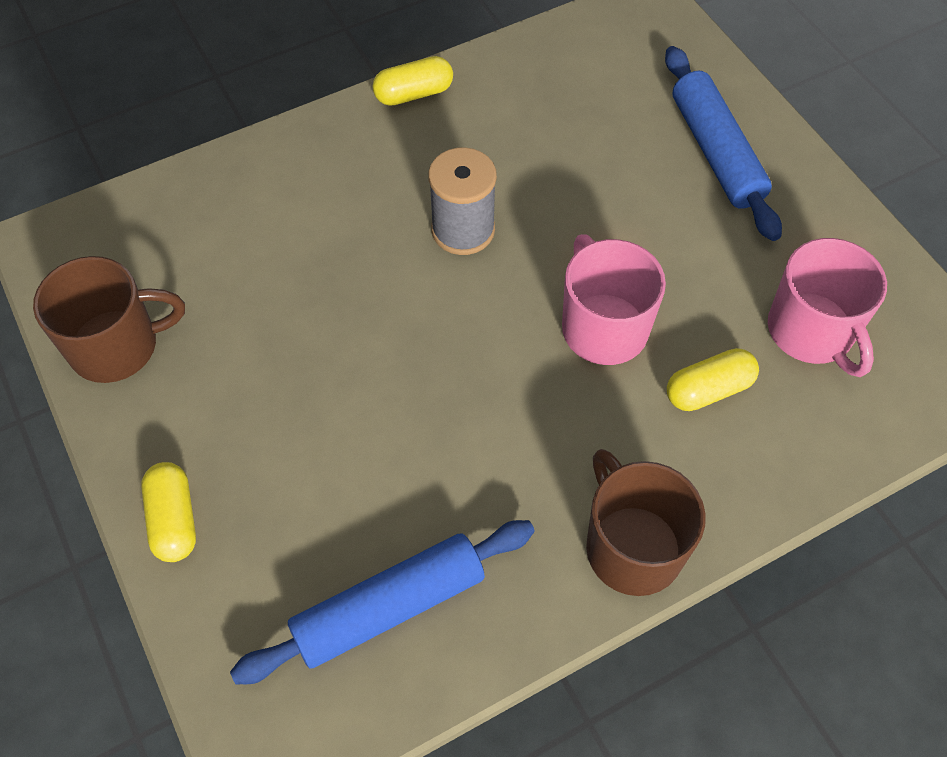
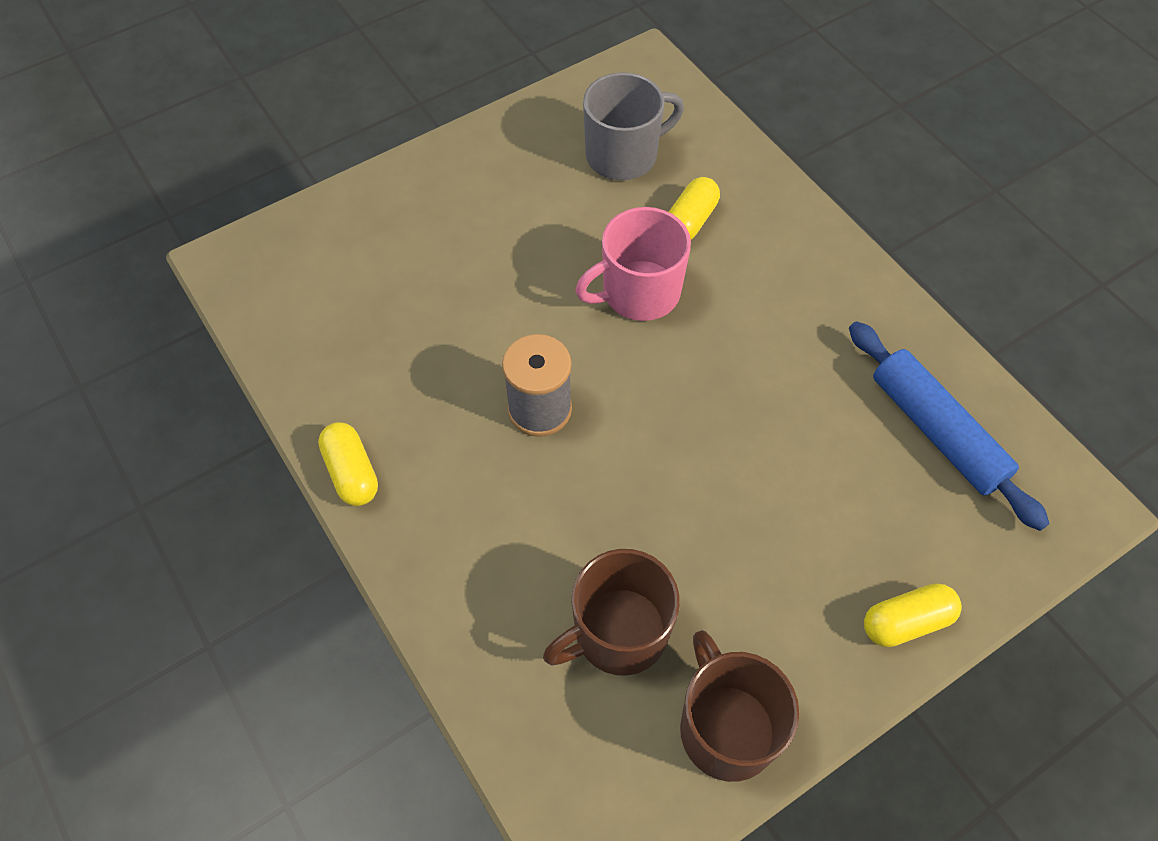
camera: 95 degrees left, 0 degrees up
brown mug [586,449,706,596] -> brown mug moved to [543,549,680,676]
blue rolling pin [665,46,782,241] -> none
yellow capsule [667,348,759,411] -> yellow capsule turned 60 degrees clockwise [669,177,720,240]
pink mug [768,238,887,377] -> grey mug [583,72,684,180]

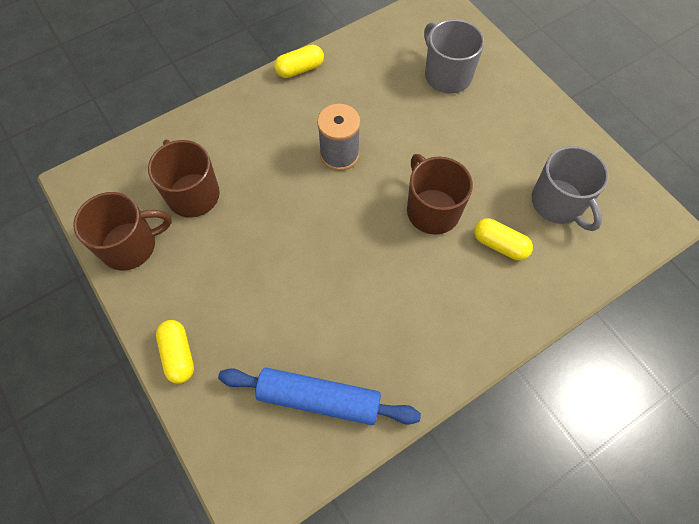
camera: 90 degrees right, 5 degrees up
pink mug [575,207,691,321] -> brown mug [407,154,473,235]
blue rolling pin [849,321,1050,531] -> blue rolling pin turned 45 degrees clockwise [218,368,421,425]
none -> grey mug [424,19,484,93]

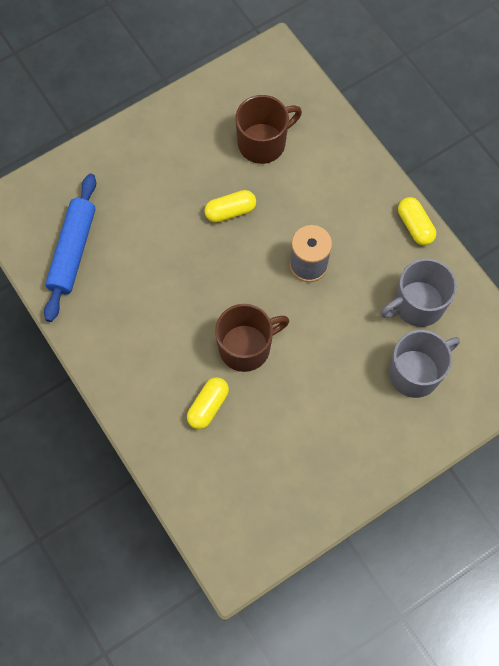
camera: 90 degrees right, 5 degrees up
brown mug [73,192,172,271] -> none
yellow capsule [156,320,194,384] -> yellow capsule moved to [204,190,256,223]
grey mug [532,146,609,231] -> grey mug moved to [380,258,457,327]

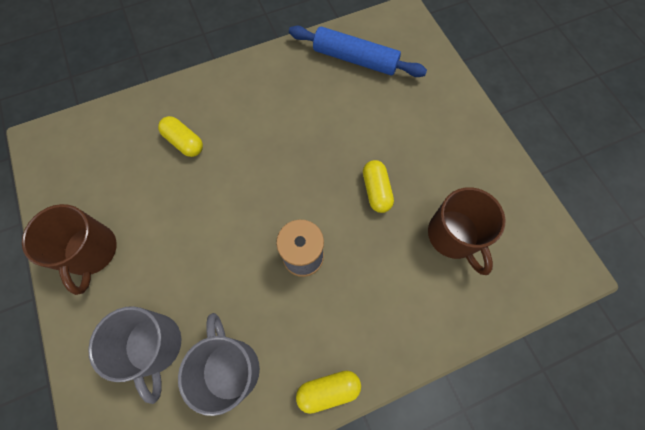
camera: 100 degrees right, 0 degrees up
brown mug [215,304,290,372] -> brown mug moved to [22,204,117,295]

